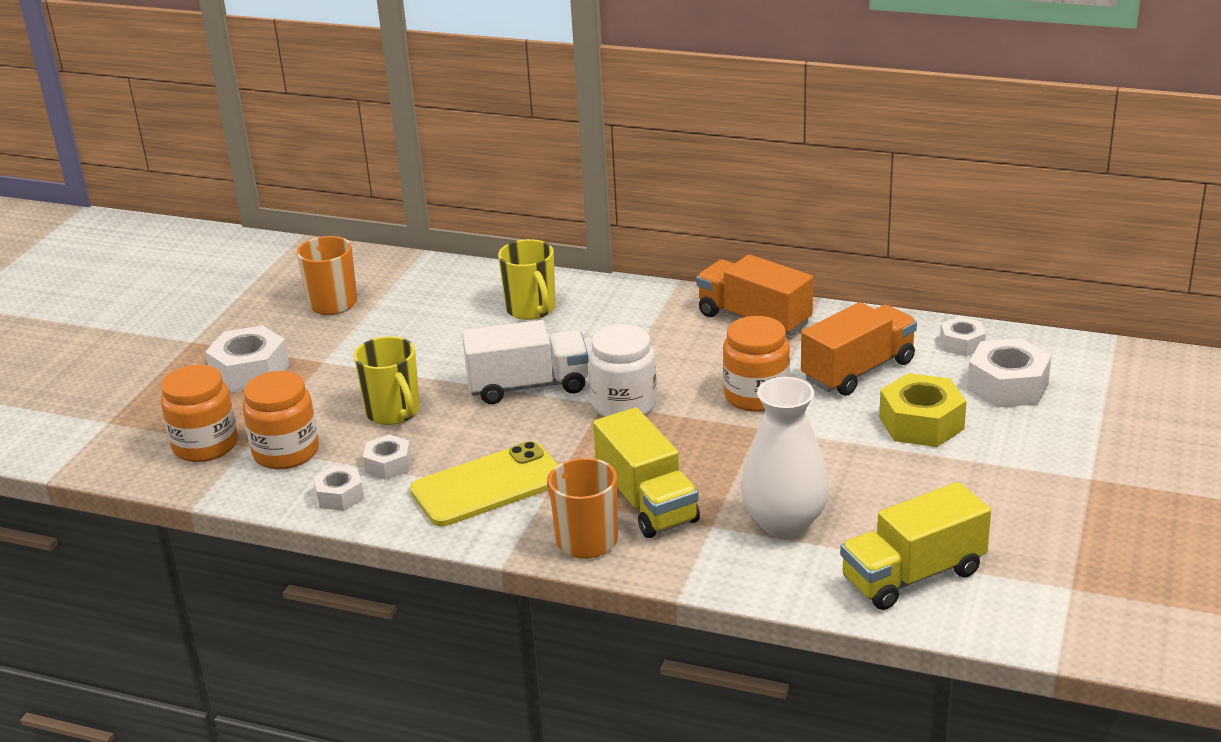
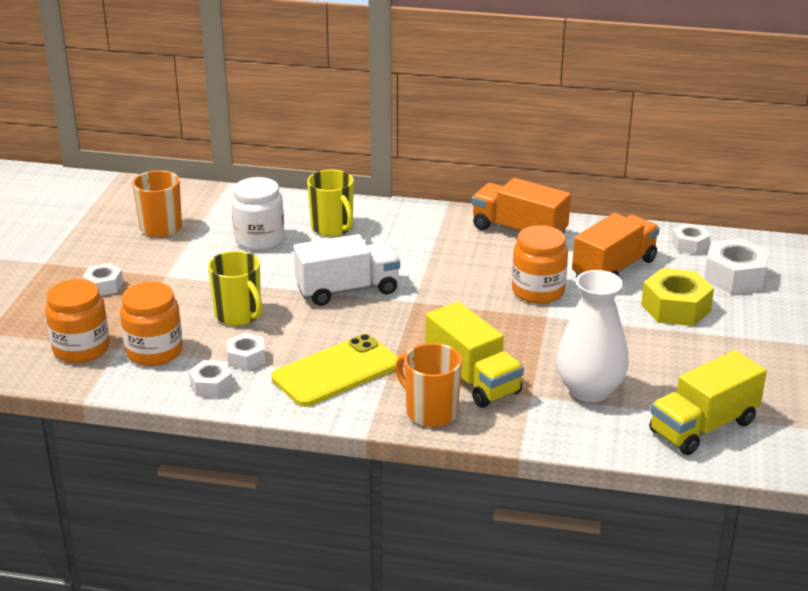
camera: 10 degrees left, 0 degrees up
white nut [205,325,289,393] -> white nut [82,263,123,296], size x0.59
white jar [589,325,657,417] -> white jar moved to [232,177,284,250]

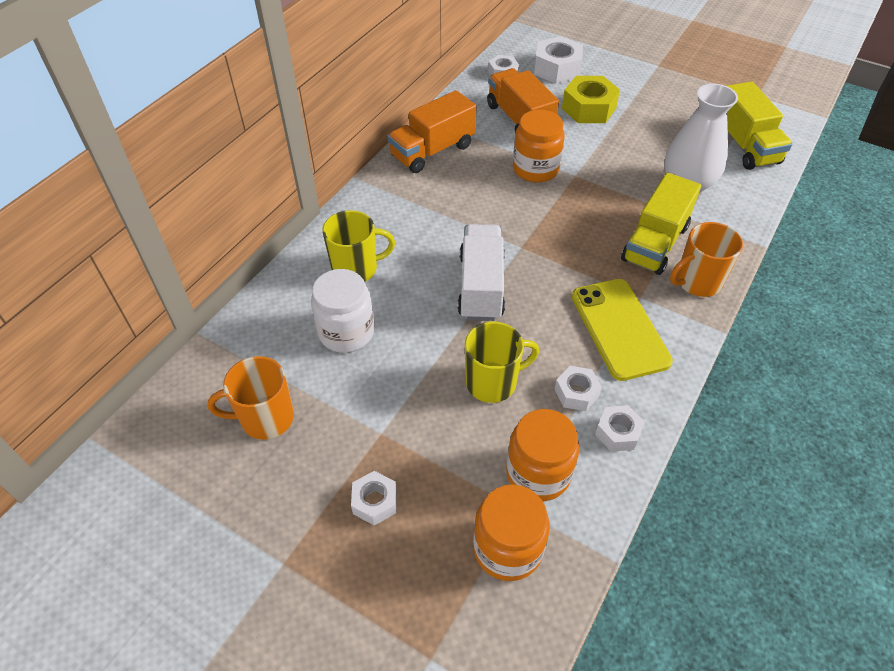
camera: 70 degrees left, 20 degrees up
yellow truck [426,302,524,408] -> yellow truck turned 135 degrees clockwise [621,172,701,275]

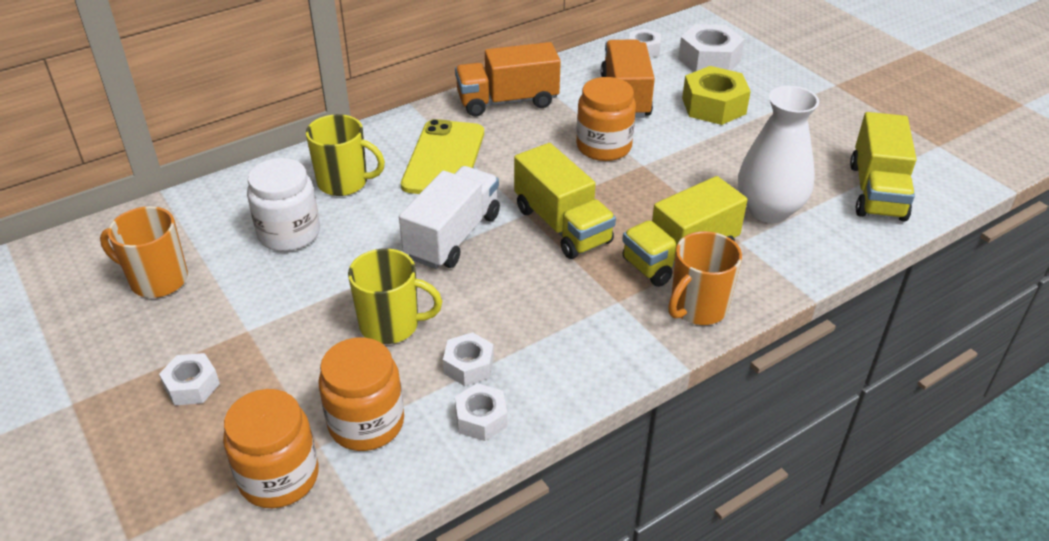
camera: 25 degrees right, 10 degrees down
yellow phone [572,279,673,381] -> yellow phone moved to [401,119,484,194]
orange mug [670,222,743,297] -> orange mug turned 45 degrees counterclockwise [668,231,742,325]
none -> yellow truck [514,143,616,259]

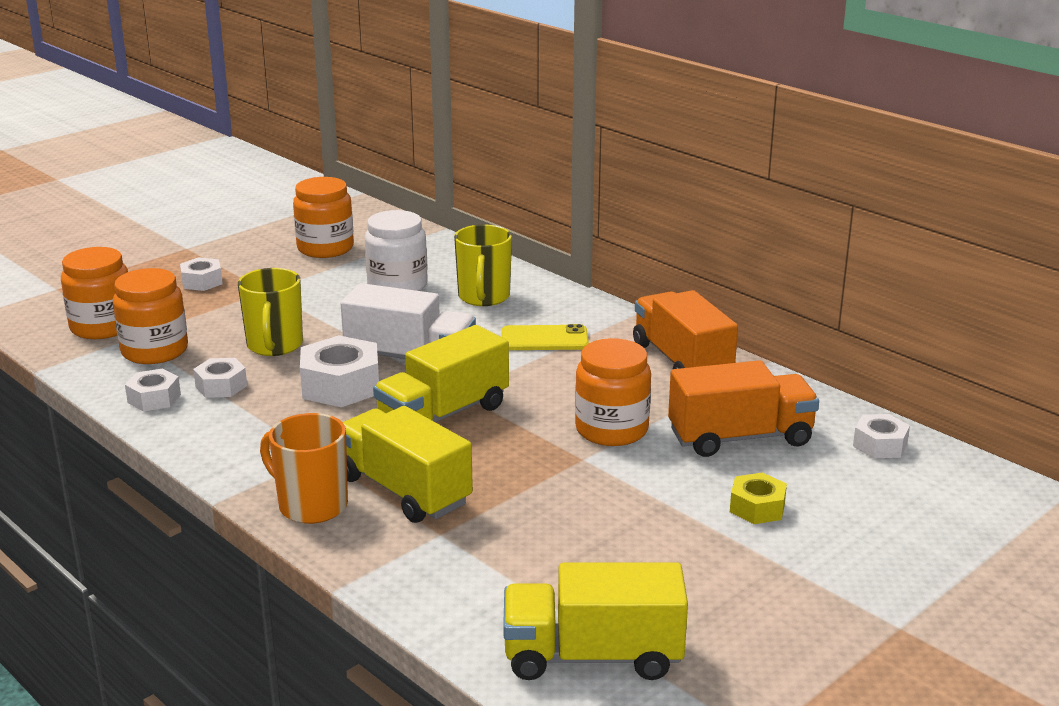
camera: 80 degrees right, 15 degrees down
orange mug [100,206,188,298] -> orange jar [293,177,354,258]
yellow phone [401,119,484,194] -> yellow phone [501,324,589,350], size x0.64
white nut [678,24,745,72] -> white nut moved to [300,335,379,407]
yellow nut [682,66,751,125] -> yellow nut [730,472,787,524], size x0.59
white vase [738,86,819,223] -> none

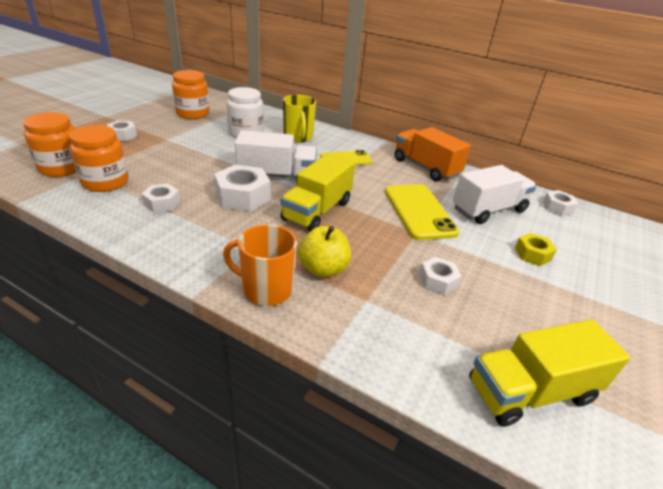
camera: 20 degrees left, 10 degrees up
white nut [125,368,181,412] -> white nut moved to [419,257,462,295]
yellow mug [238,268,303,356] -> none
yellow truck [343,406,473,523] -> yellow apple [298,226,351,278]
orange jar [575,338,651,446] -> yellow phone [385,184,459,240]
orange truck [668,360,819,457] -> white truck [453,165,537,224]

